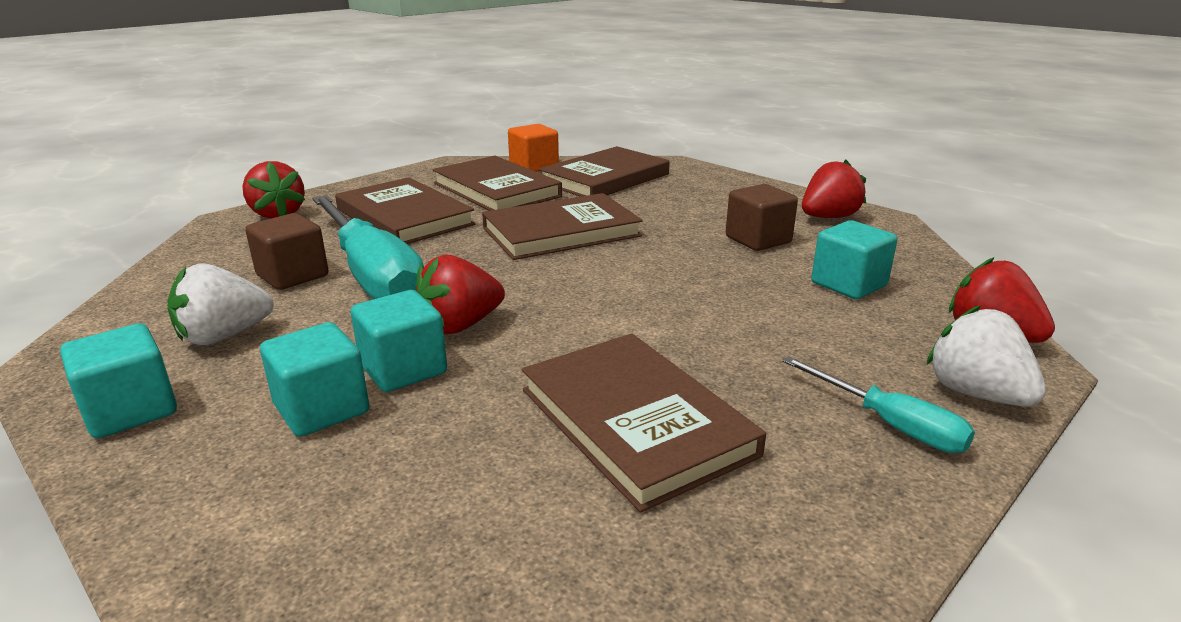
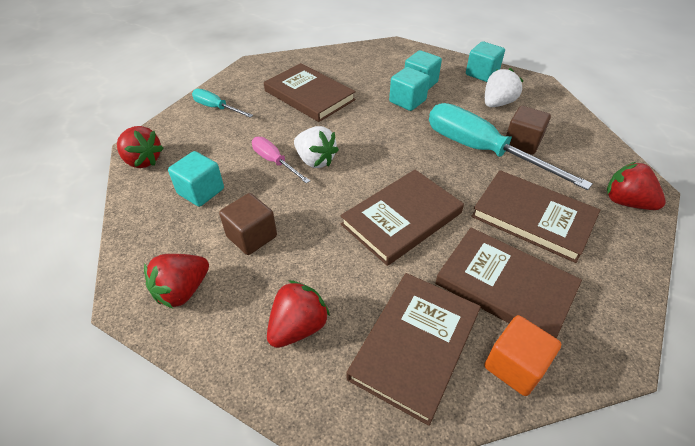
camera: 165 degrees right, 20 degrees up
red strawberry [416,255,505,334] -> red strawberry moved to [267,280,330,348]
white strawberry [927,305,1046,407] -> white strawberry moved to [294,126,339,168]
none -> pink screwdriver [252,137,310,184]

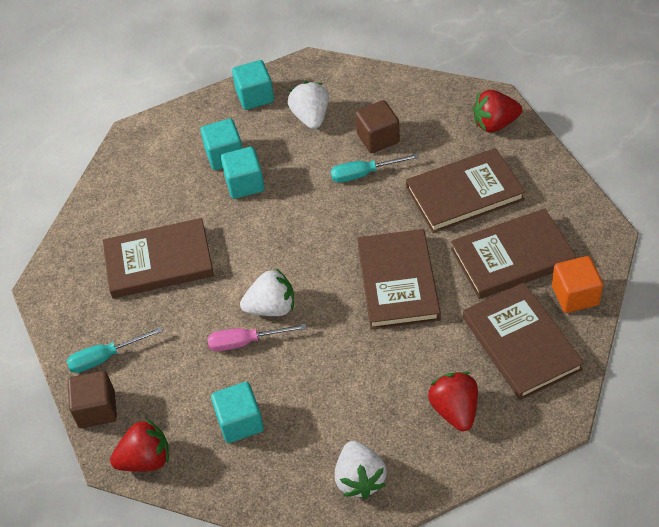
camera: 50 degrees left, 5 degrees up
red strawberry [144,254,209,309] -> white strawberry [335,441,387,499]
brown cube [219,193,277,255] -> brown cube moved to [68,371,117,428]
turquoise screwdriver [429,103,593,190] -> turquoise screwdriver [331,154,419,183], size x0.50

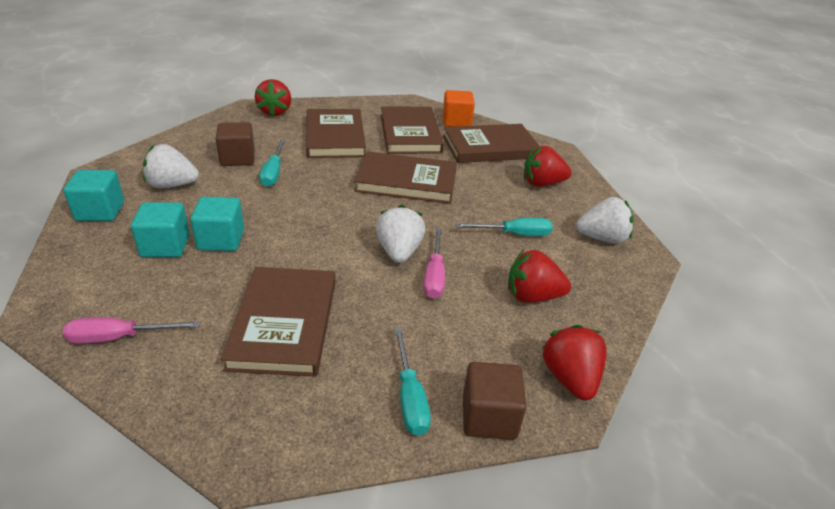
camera: 85 degrees left, 15 degrees down
turquoise cube [211,382,264,443] -> red strawberry [508,250,571,303]
none -> pink screwdriver [63,317,201,344]
none -> turquoise screwdriver [455,218,553,236]

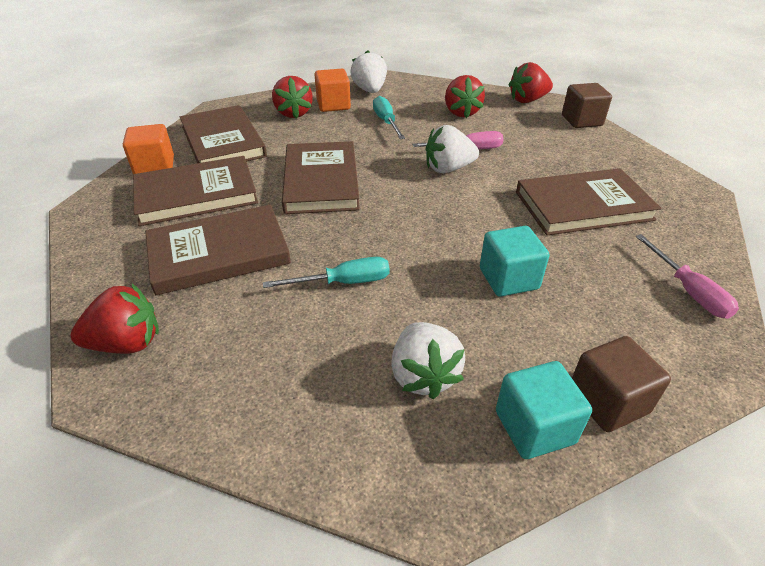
camera: 100 degrees left, 5 degrees up
turquoise cube [131,202,190,257] -> none
brown cube [216,122,255,166] -> brown cube moved to [572,336,671,432]
turquoise screwdriver [394,327,431,436] -> none
none -> orange cube [314,69,351,112]

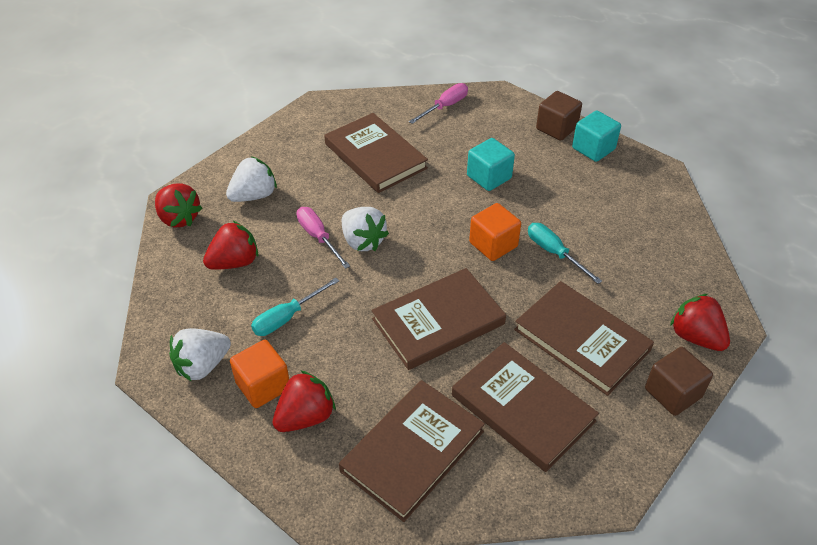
camera: 115 degrees left, 5 degrees up
orange cube [123,124,174,174] -> orange cube moved to [469,203,521,261]
white strawberry [391,322,465,399] -> white strawberry moved to [226,156,277,202]
brown cube [562,83,612,128] -> brown cube moved to [645,347,713,416]

